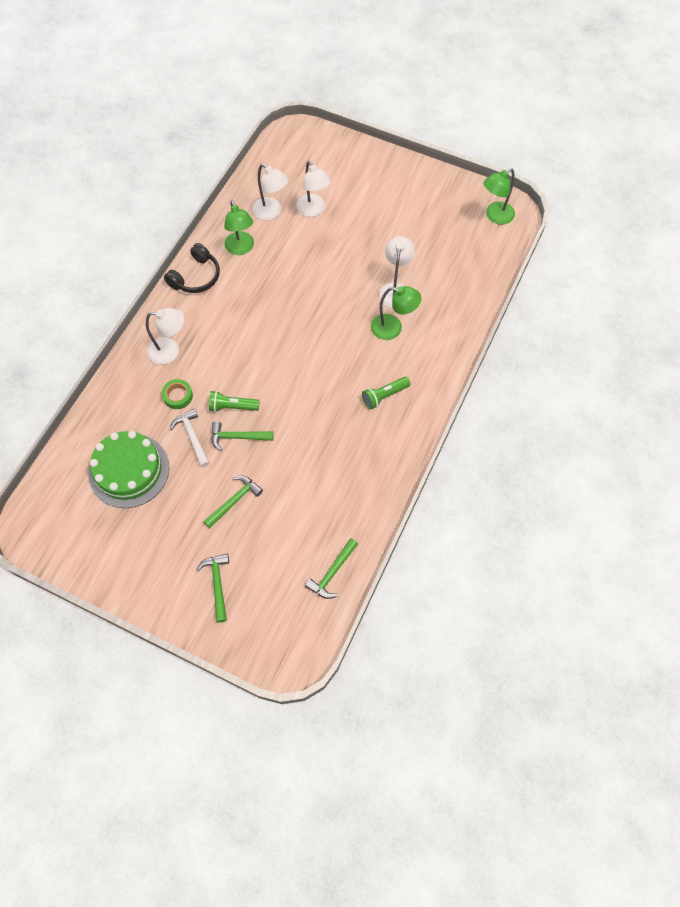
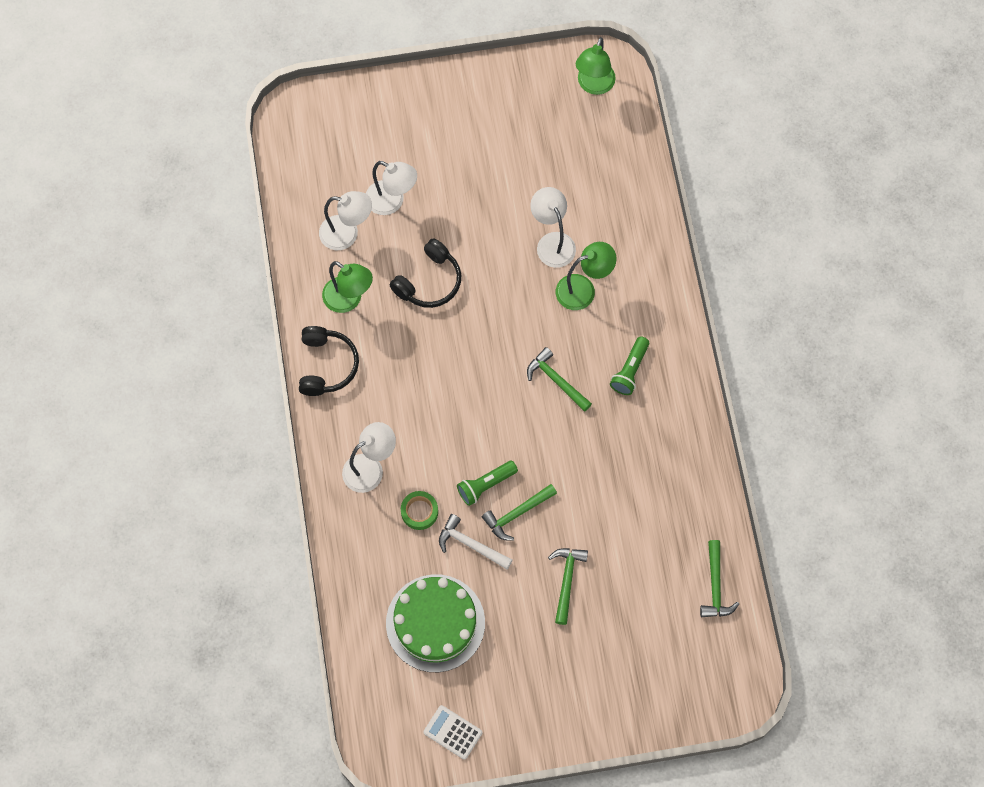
camera: 35 degrees left, 5 degrees up
green hammer [196,554,229,623] -> green hammer moved to [527,347,592,412]
none -> black headphones [390,238,461,308]
none -> white calculator [423,705,482,760]

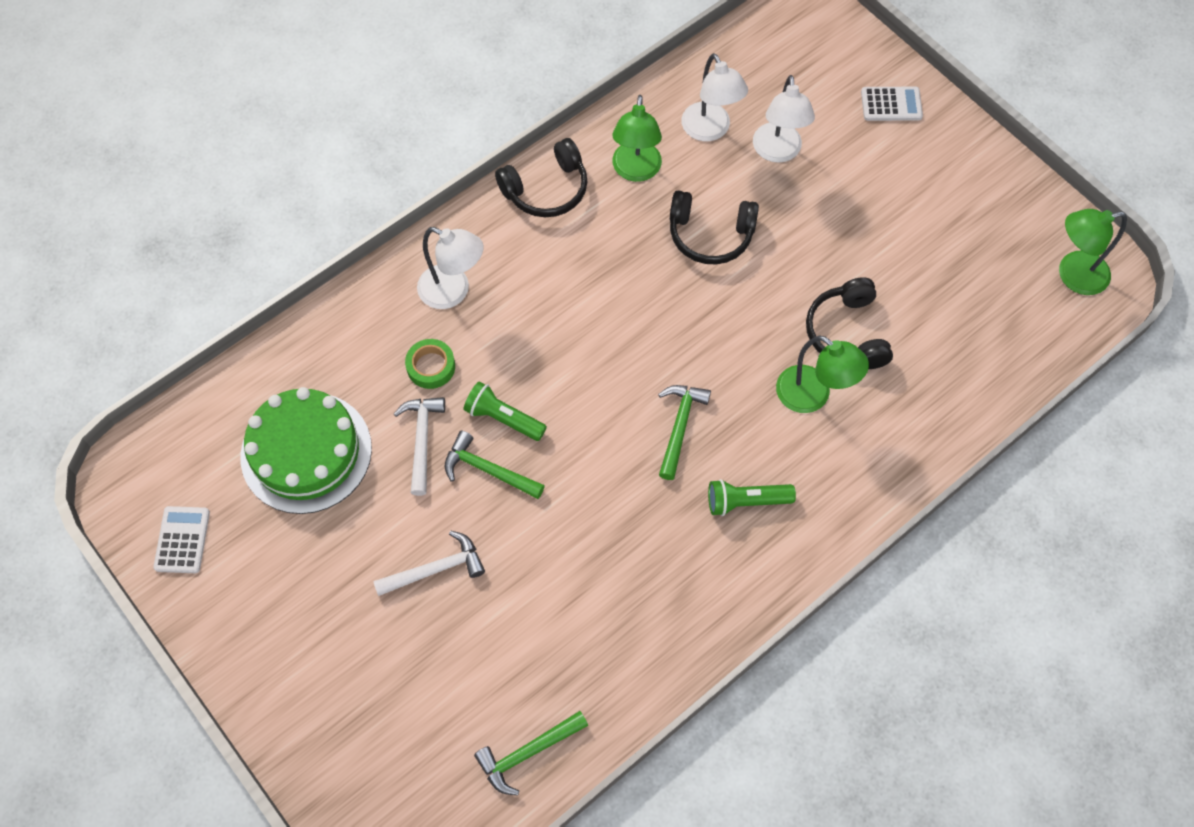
camera: 60 degrees right, 5 degrees down
white lamp [530,187,576,268] -> black headphones [806,277,893,369]
green hammer [548,548,588,625] -> white hammer [373,531,485,596]
none -> white calculator [861,87,923,121]

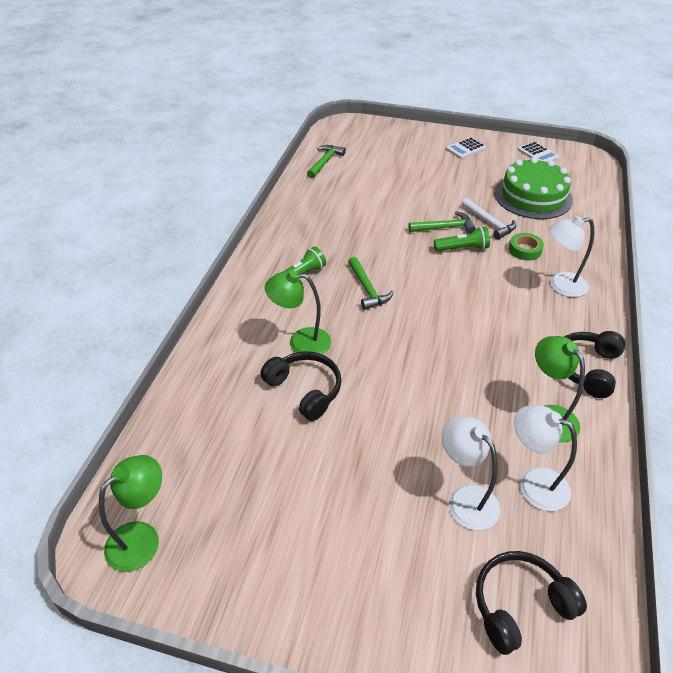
camera: 145 degrees right, 20 degrees down
white hammer [373,531,485,596] -> none
black headphones [670,190,759,264] -> black headphones moved to [476,551,587,655]
white calculator [861,87,923,121] -> white calculator moved to [446,137,487,159]

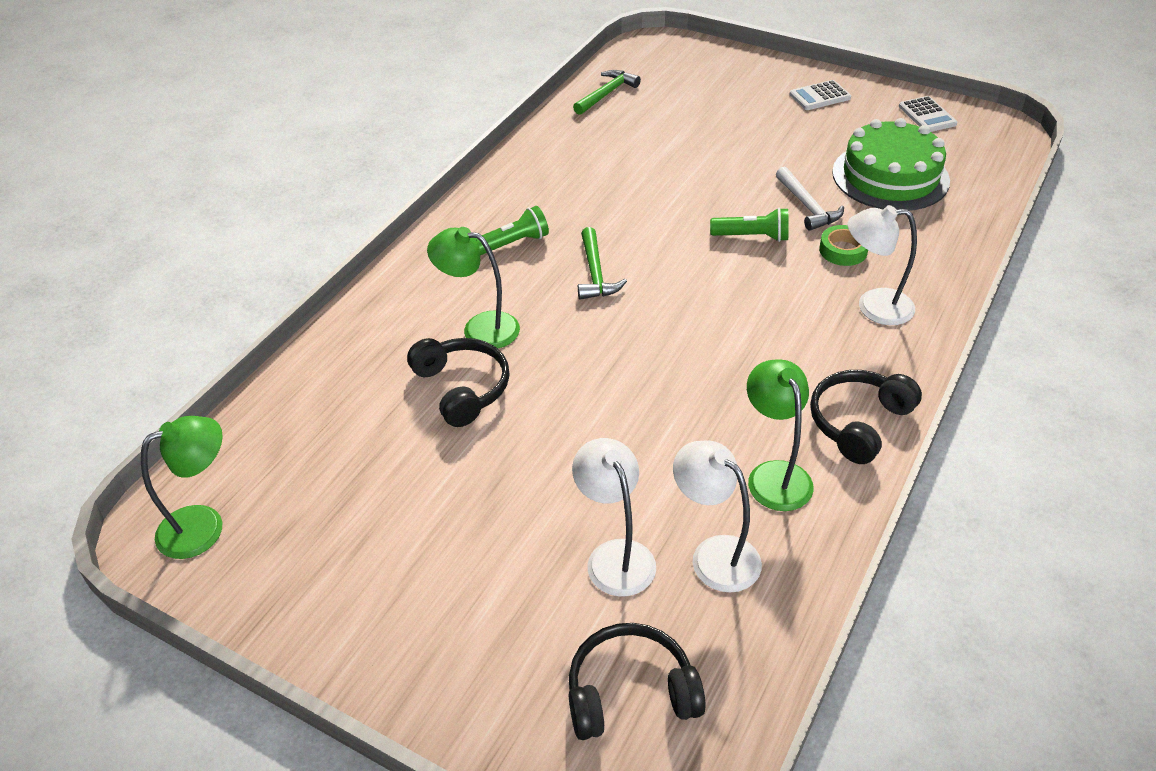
camera: 15 degrees right, 0 degrees up
green hammer [409,211,476,234] -> none

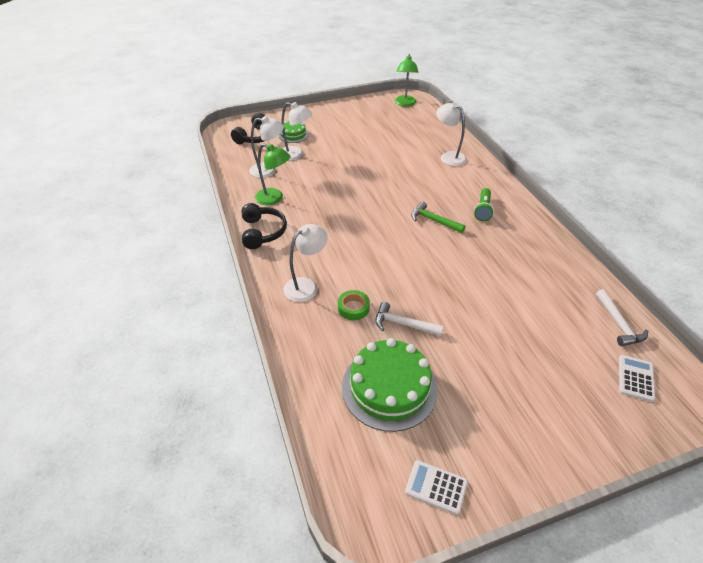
camera: 130 degrees right, 0 degrees up
black headphones [407,338,509,427] -> none
green lamp [427,227,520,349] -> none
green hammer [573,70,641,115] -> white hammer [596,289,648,346]
green flashlight [710,208,789,242] -> none
white calculator [789,80,851,110] -> white calculator moved to [619,355,655,402]
none -> green cake [278,121,309,143]
none -> white lamp [437,102,467,166]

